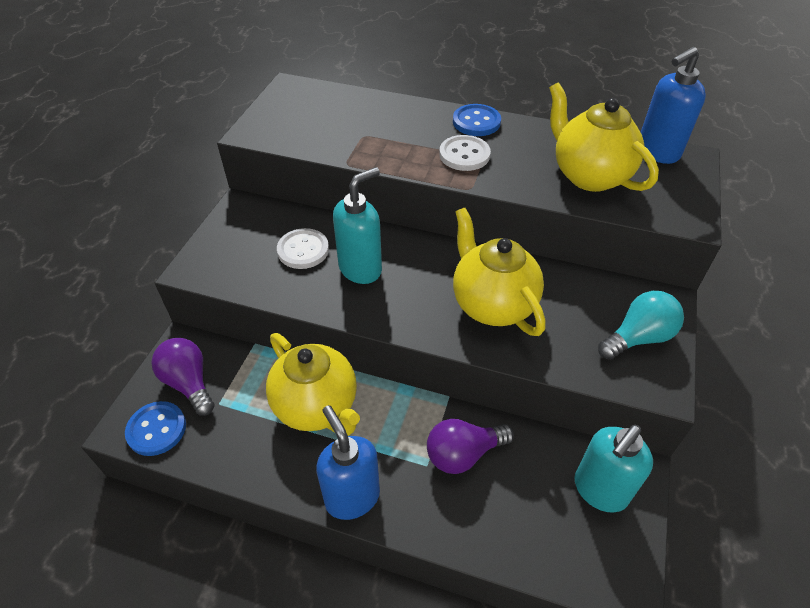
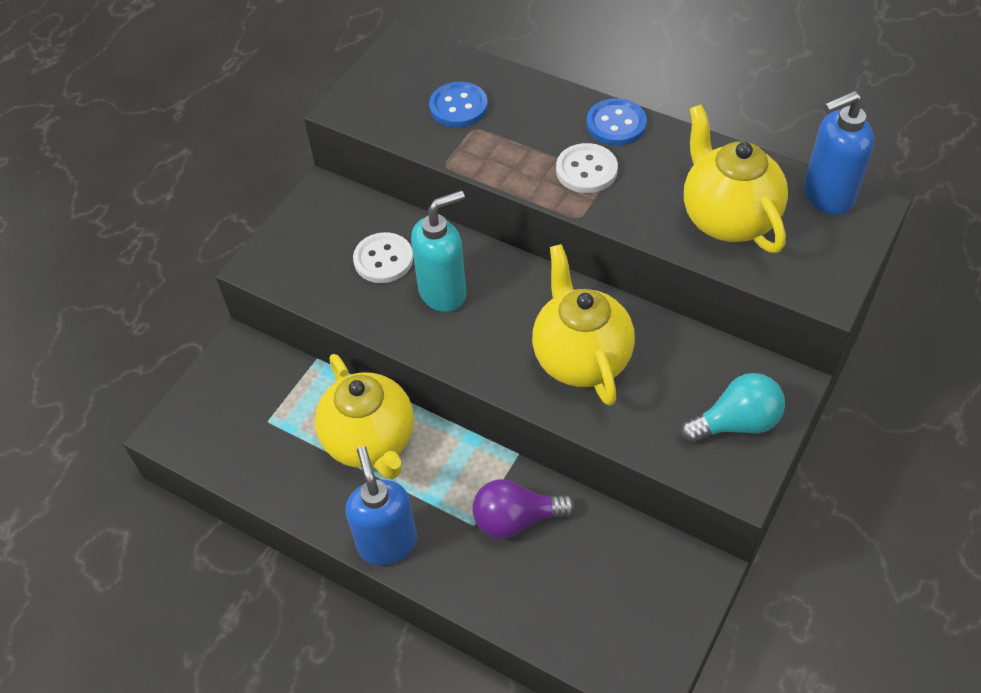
camera: 15 degrees right, 5 degrees up
blue button [125,401,186,456] -> blue button moved to [429,82,488,127]
purple light bulb [151,338,215,416] -> none
turquoise soap dispenser [574,425,653,512] -> none

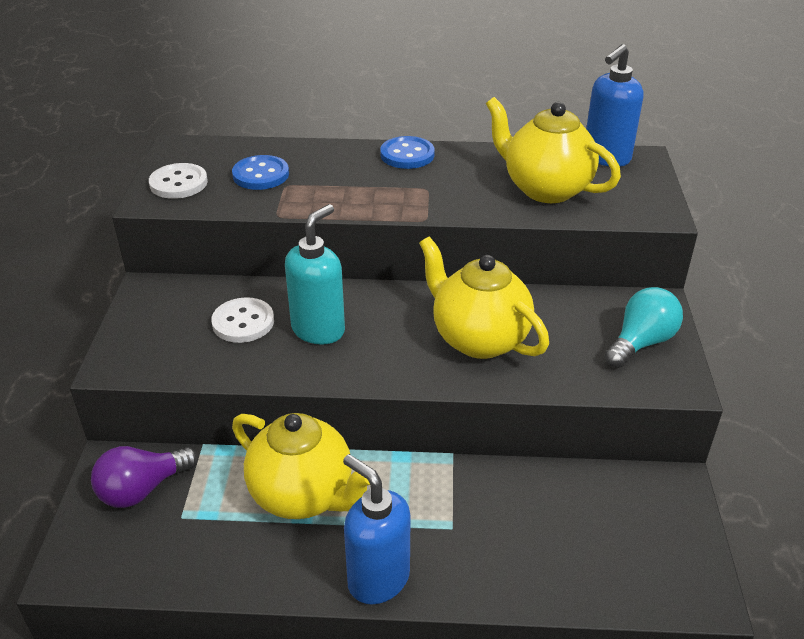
camera: 30 degrees left, 15 degrees down
purple light bulb [472,479,576,539] -> purple light bulb moved to [91,446,198,508]
white button [556,143,618,193] -> white button moved to [149,163,208,199]

